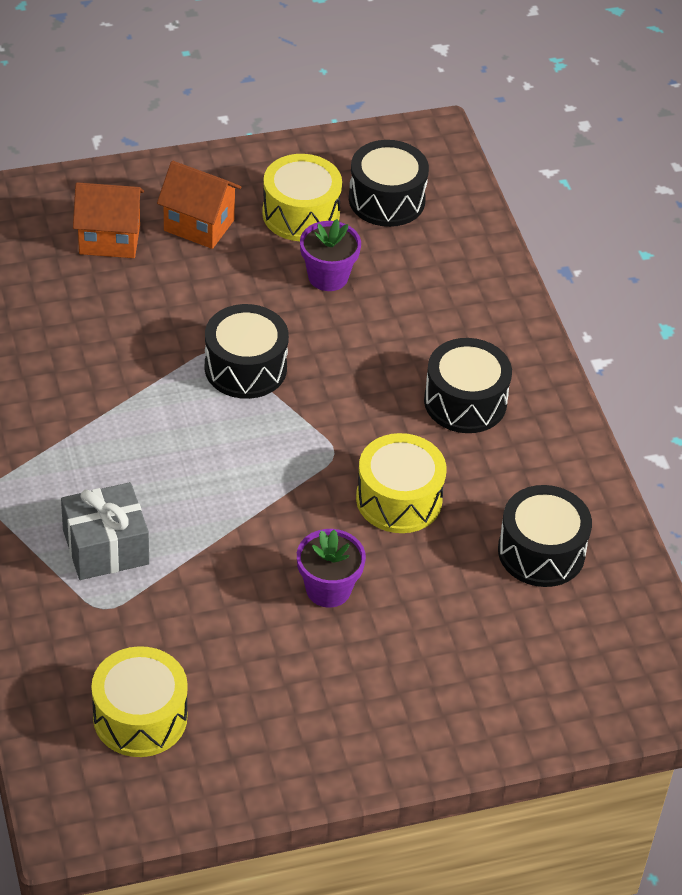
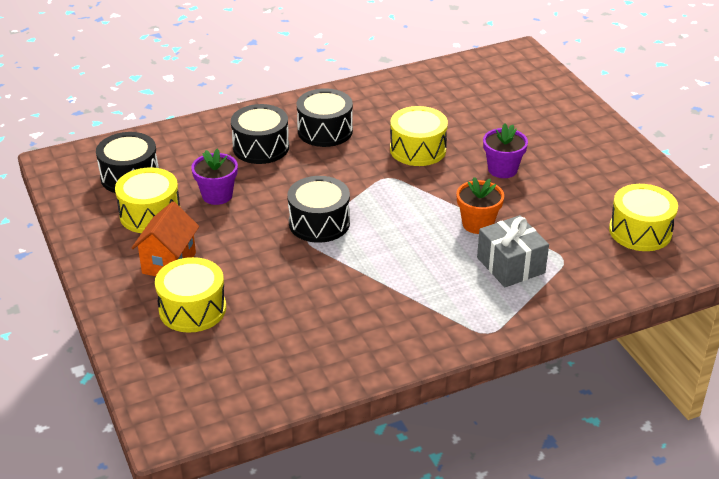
camera: 95 degrees left, 10 degrees down
orange house [73,182,144,258] -> yellow drum [155,257,226,333]
black drum [498,485,592,587] -> black drum moved to [231,104,289,164]
none -> orange flower pot [457,177,504,234]

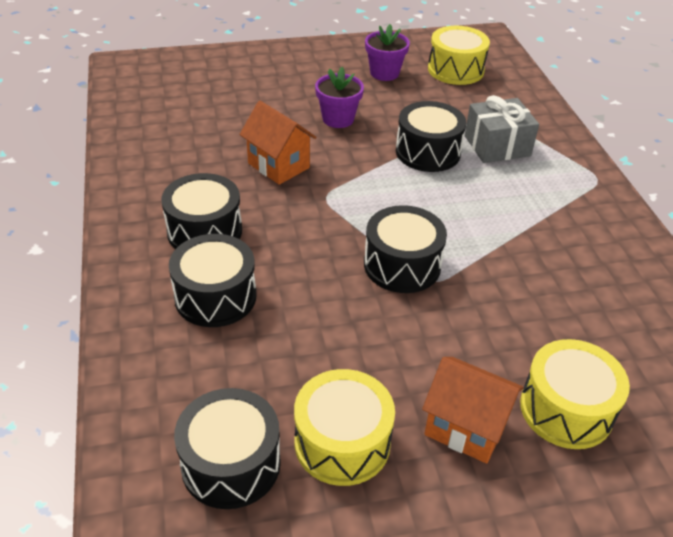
camera: 80 degrees left, 5 degrees up
purple flower pot [191,148,238,205] -> purple flower pot moved to [365,24,410,81]
yellow drum [390,106,448,166] -> orange house [239,101,317,185]
orange flower pot [457,177,504,234] -> black drum [396,101,466,172]

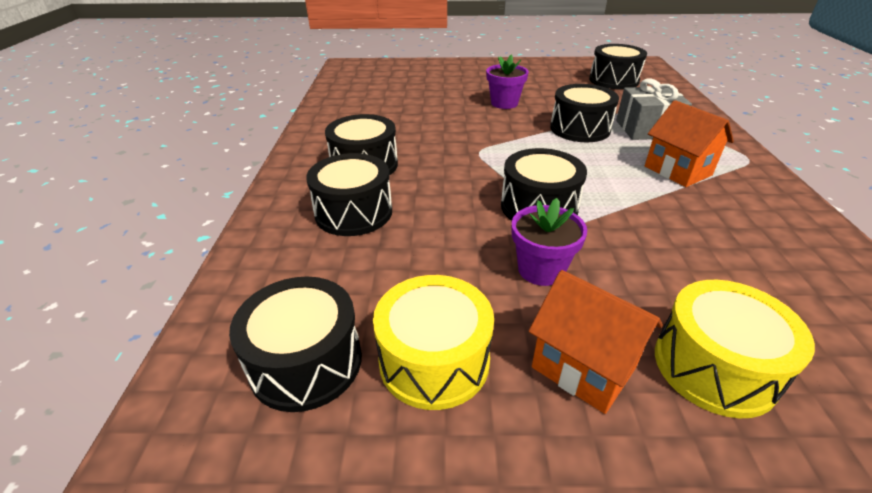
camera: 15 degrees right, 5 degrees down
orange house [239,101,317,185] -> orange house moved to [645,100,734,187]
purple flower pot [365,24,410,81] -> purple flower pot moved to [512,198,587,286]
yellow drum [428,26,490,85] -> black drum [589,44,647,90]

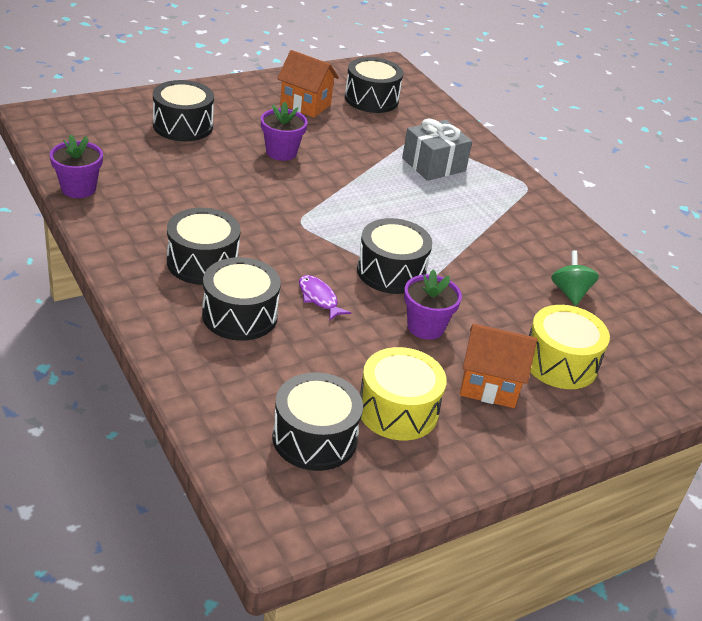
camera: 35 degrees left, 0 degrees up
black drum [550,84,619,142] -> black drum moved to [153,80,214,141]
orange house [645,100,734,187] -> orange house moved to [277,50,339,118]
none -> purple flower pot [50,134,103,198]
none -> purple fish [299,275,351,321]
none -> green spinning top [551,250,599,306]

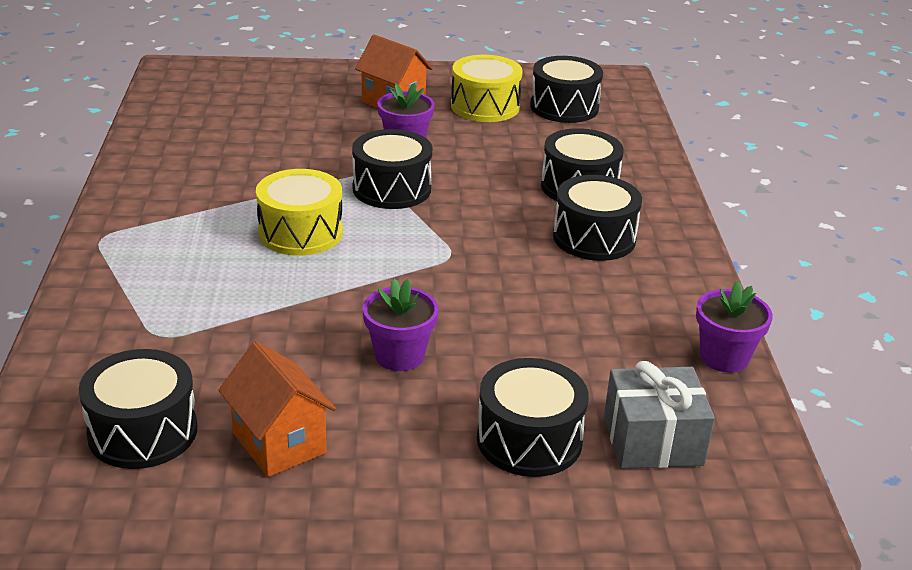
camera: 150 degrees left, 5 degrees down
purple fish [299,275,351,321] -> none
grey gift [402,118,472,181] -> grey gift moved to [604,361,715,469]
yellow drum [529,305,610,389] -> yellow drum moved to [256,169,343,256]
green spinning top [551,250,599,306] -> none

